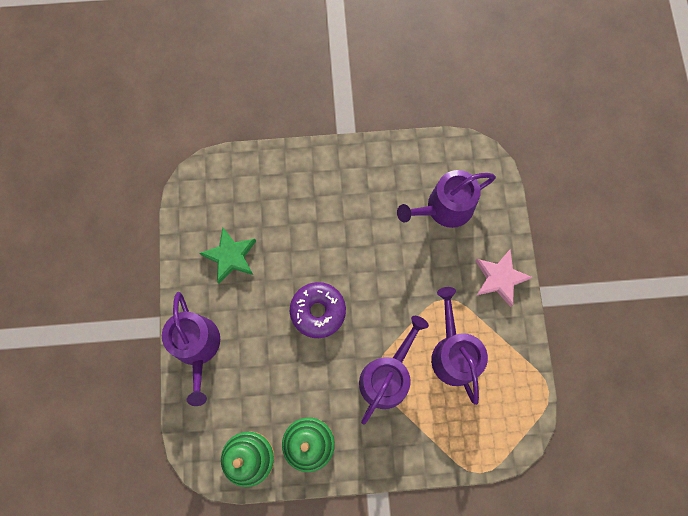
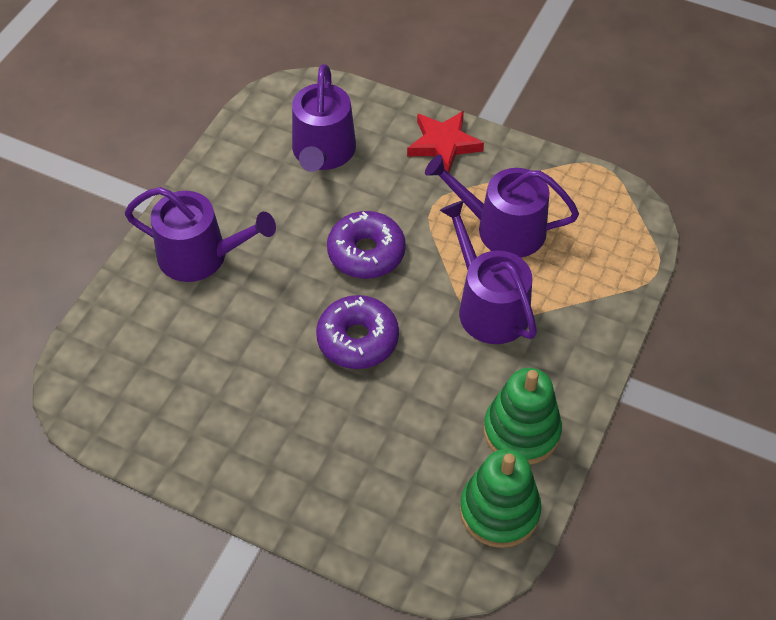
camera: 60 degrees left, 20 degrees down
purple watering can [162,292,220,406] -> purple watering can moved to [125,187,276,282]
green star [200,228,256,284] -> none
pink star [475,249,532,307] -> red star [407,111,484,173]
none -> purple donut [327,211,406,279]

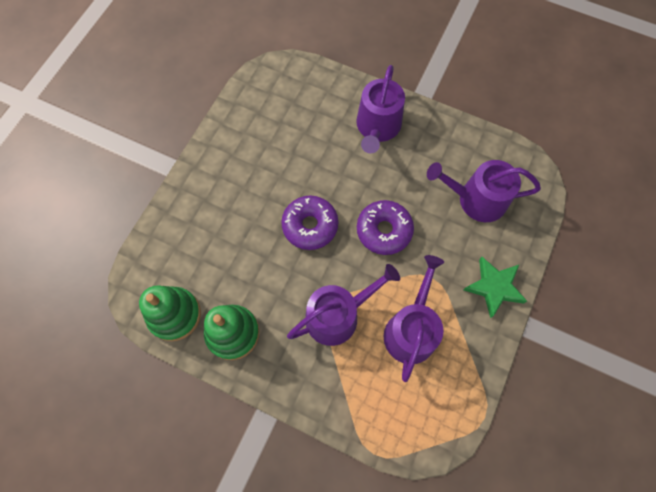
camera: 90 degrees right, 15 degrees up
red star [407,111,484,173] -> green star [463,257,527,318]

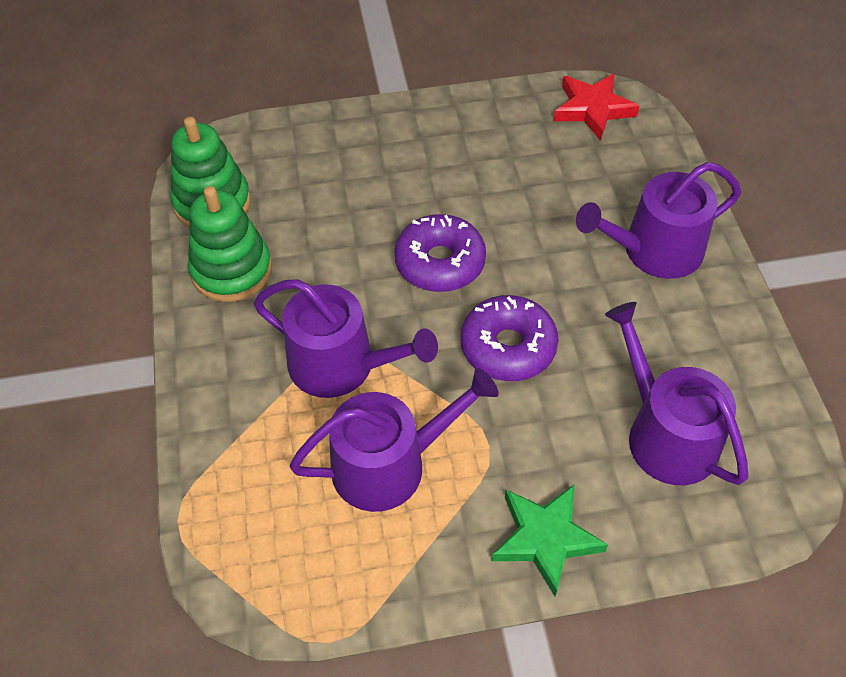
camera: 55 degrees right, 15 degrees down
none -> red star [554,73,639,141]

